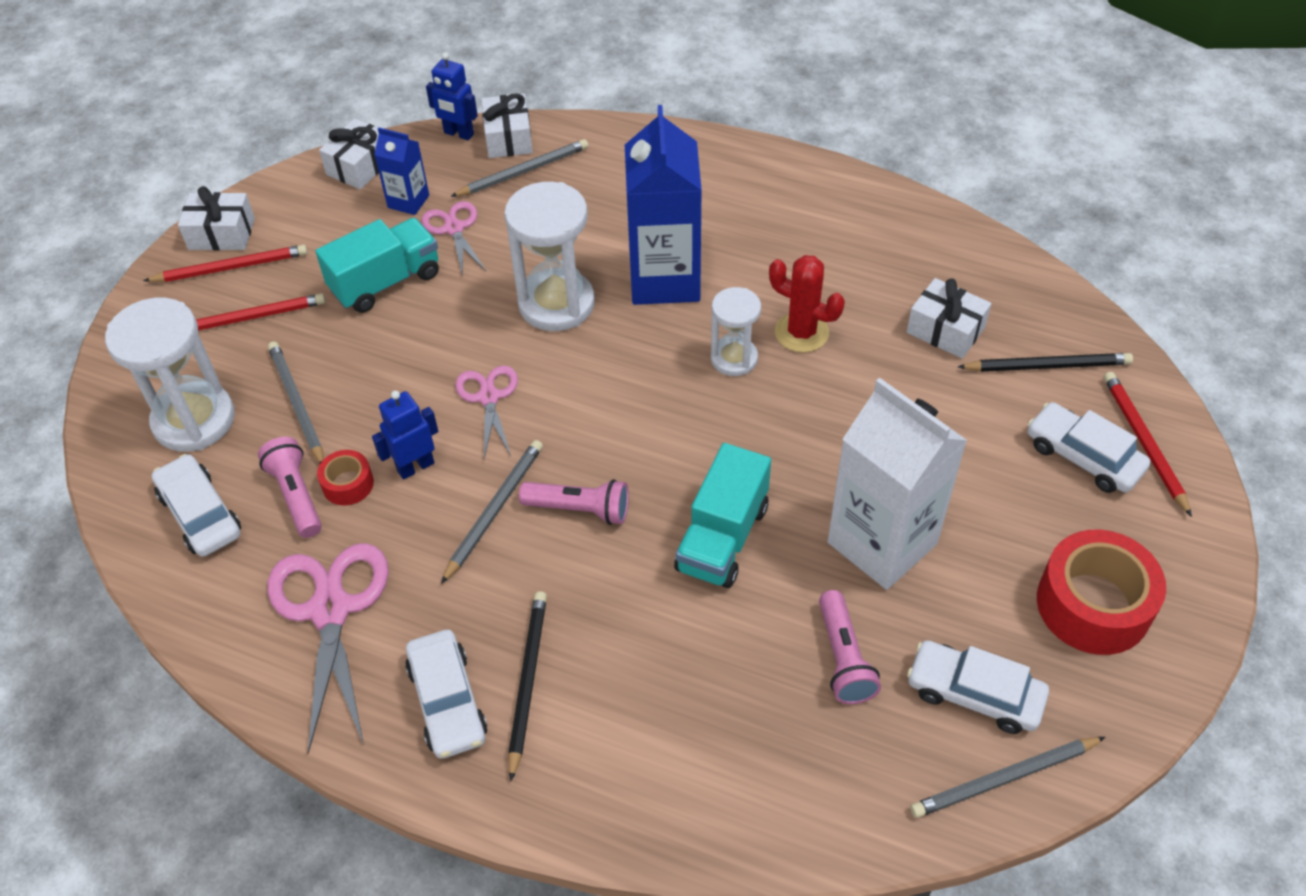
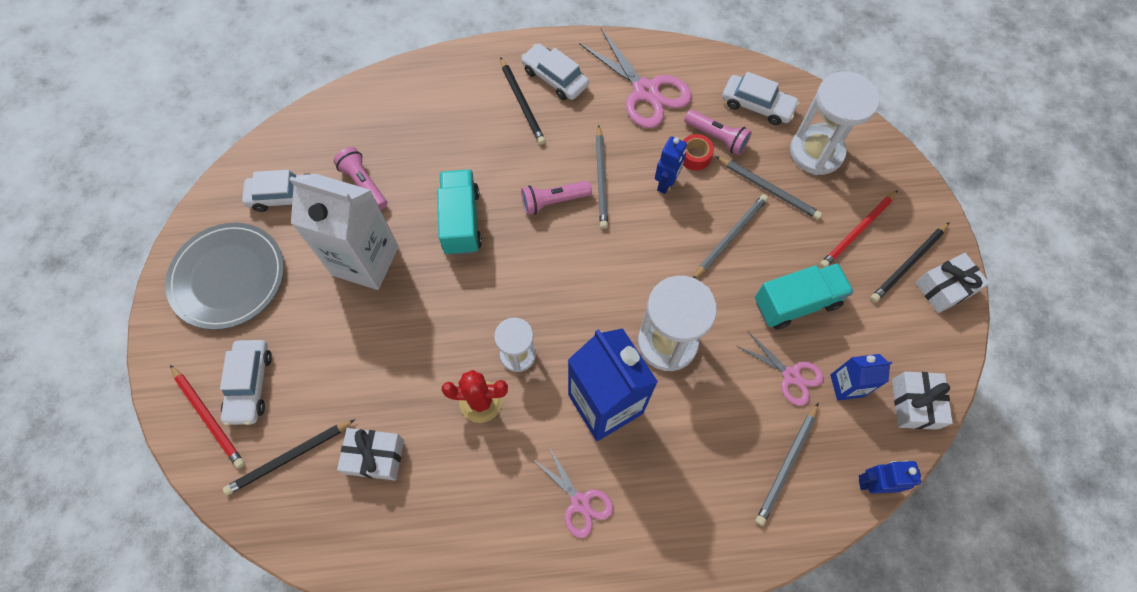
camera: 150 degrees right, 15 degrees up
red pencil [143,245,308,282] -> black pencil [870,222,950,302]
turquoise truck [315,218,439,313] -> turquoise truck turned 135 degrees counterclockwise [755,263,854,330]
pink scissors [455,365,518,459] -> pink scissors moved to [533,447,613,538]
white gift [481,93,533,158] -> none
grey pencil [910,737,1105,818] -> grey pencil moved to [693,194,768,279]
white car [1027,402,1150,493] -> white car turned 75 degrees clockwise [220,340,272,426]
red tape [1037,530,1166,655] -> grey plate [165,223,284,330]

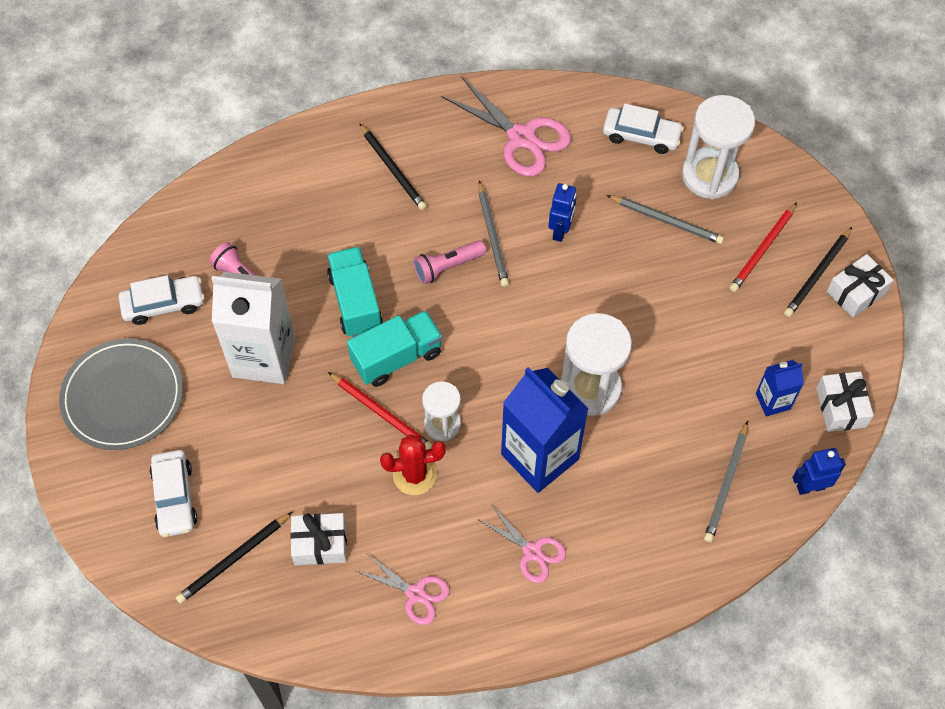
camera: 10 degrees left, 5 degrees down
red pencil [170,365,245,468] -> red pencil moved to [328,372,433,450]
white car [521,43,589,100] -> none
red tape [683,134,714,171] -> none
pink flashlight [684,110,752,155] -> none
grey pencil [693,194,768,279] -> none
pink scissors [737,332,824,406] -> pink scissors moved to [356,554,450,625]
turquoise truck [755,263,854,330] -> turquoise truck moved to [347,310,443,387]

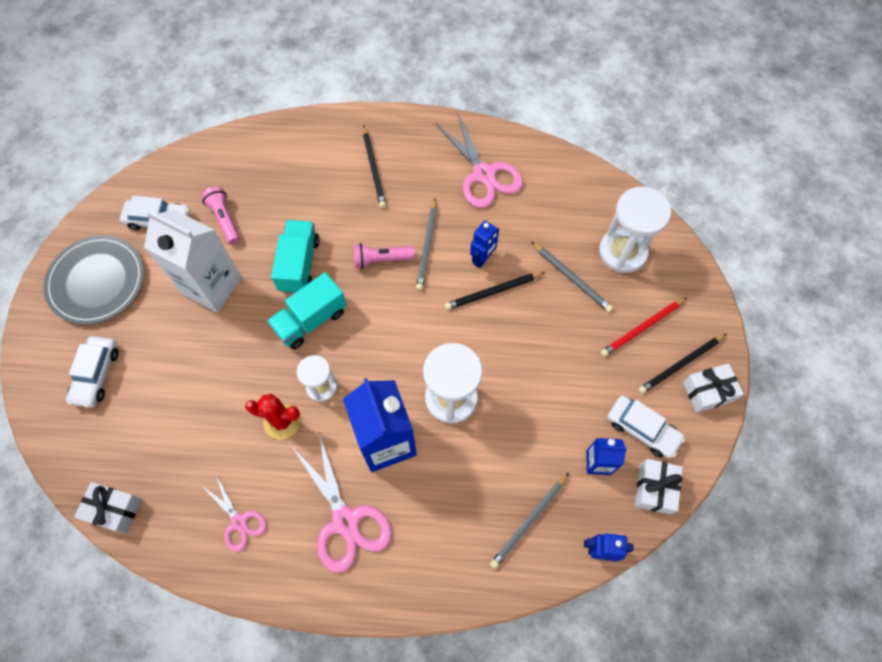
camera: 20 degrees right, 5 degrees up
black pencil [176,512,292,604] -> black pencil moved to [445,272,545,310]
white gift [290,513,347,565] -> white gift moved to [74,482,142,534]
red pencil [328,372,433,450] -> none
turquoise truck [347,310,443,387] -> turquoise truck turned 150 degrees clockwise [267,272,347,349]
pink scissors [477,504,566,583] -> pink scissors [293,433,392,573], size x1.72
white car [603,104,684,154] -> white car moved to [607,396,685,459]

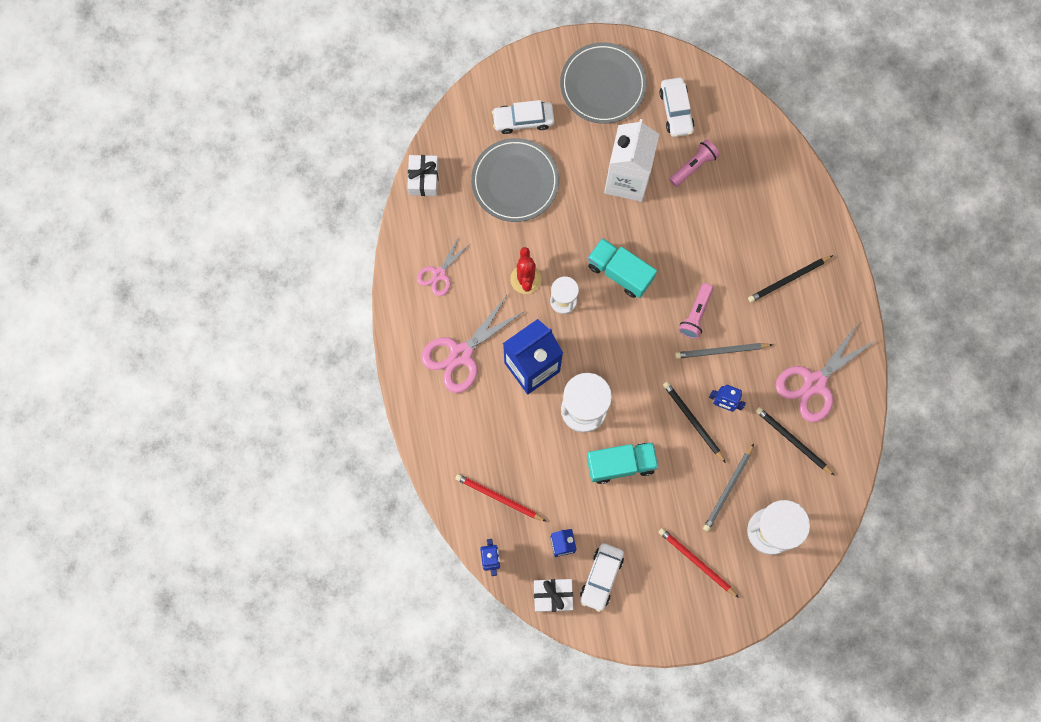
camera: 75 degrees right, 10 degrees up
turquoise truck [271,220,320,294] -> turquoise truck moved to [587,442,659,484]
pink flashlight [354,243,415,269] -> pink flashlight turned 135 degrees counterclockwise [679,283,713,339]
grey pencil [490,473,569,569] -> red pencil [455,474,547,522]
black pencil [638,334,726,394] -> black pencil moved to [756,407,835,476]
white gift [683,363,744,413] -> none
none -> grey plate [471,138,559,222]

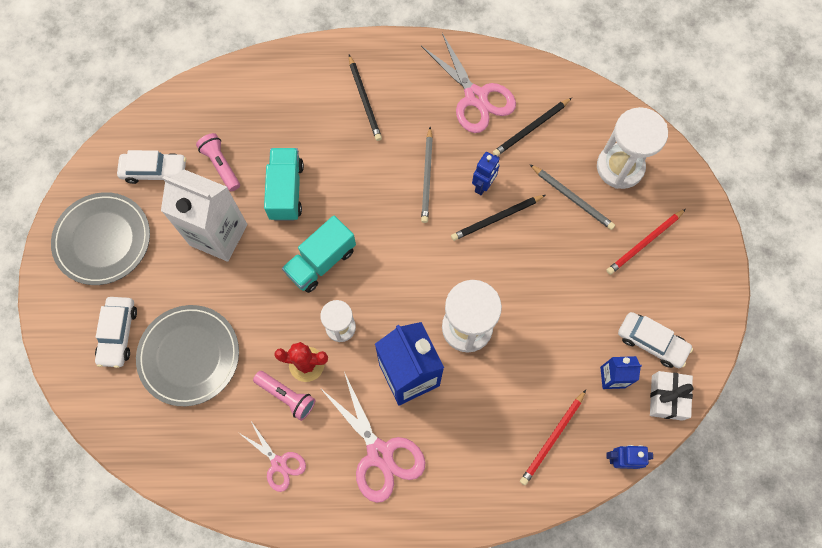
camera: 80 degrees left, 5 degrees down
white gift [407,155,439,196] -> none
turquoise truck [587,442,659,484] -> turquoise truck moved to [264,148,304,221]
pink flashlight [679,283,713,339] -> pink flashlight moved to [253,371,315,421]

